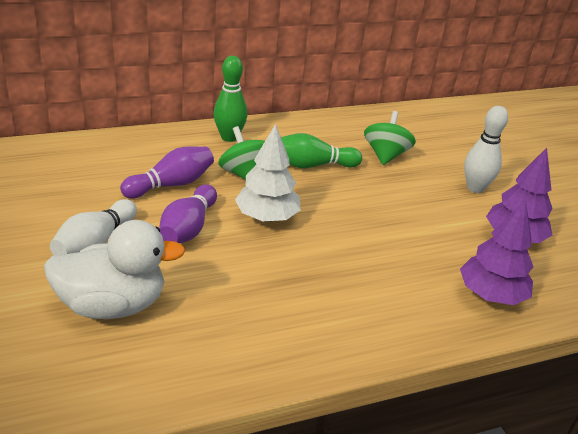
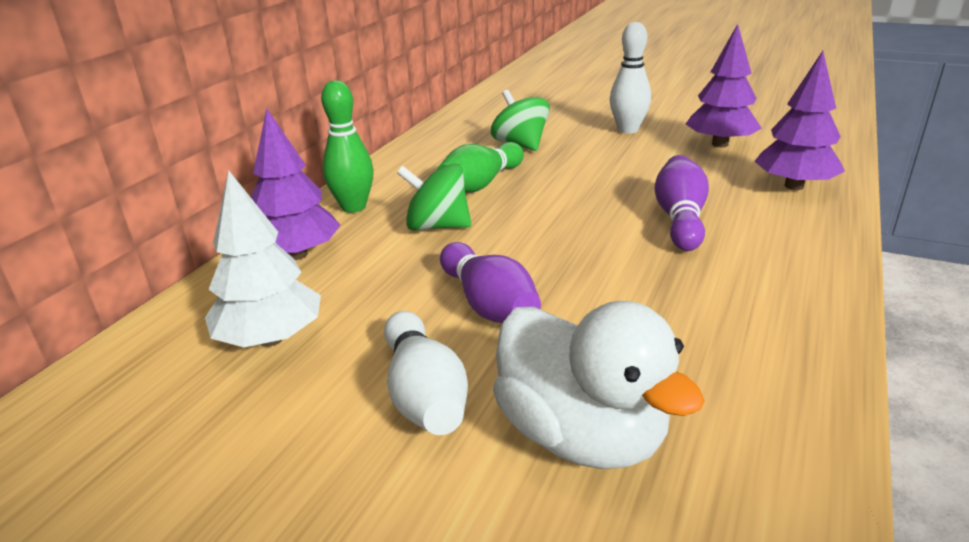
camera: 40 degrees left, 5 degrees down
white duck [44,220,186,319] -> white duck turned 105 degrees clockwise [493,301,705,469]
purple bowling pin [120,146,214,199] -> purple bowling pin moved to [654,155,709,251]
white tree [235,124,301,222] -> white tree moved to [205,170,321,347]
none -> purple tree [251,108,341,260]

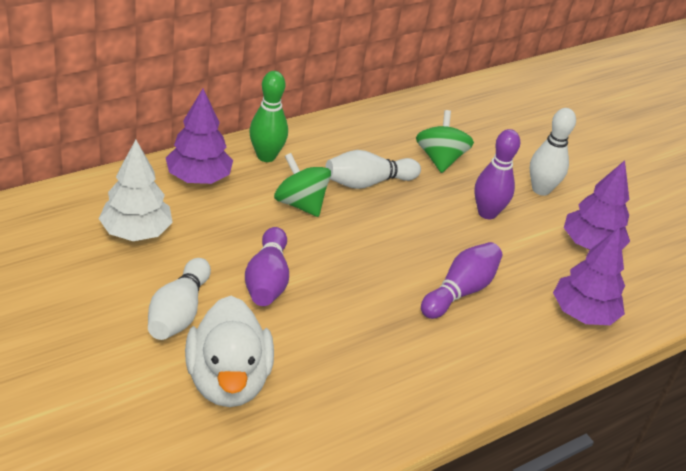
camera: 25 degrees right, 10 degrees up
green bowling pin [436,142,524,192] -> white bowling pin [325,150,421,189]
none -> purple bowling pin [474,129,520,219]

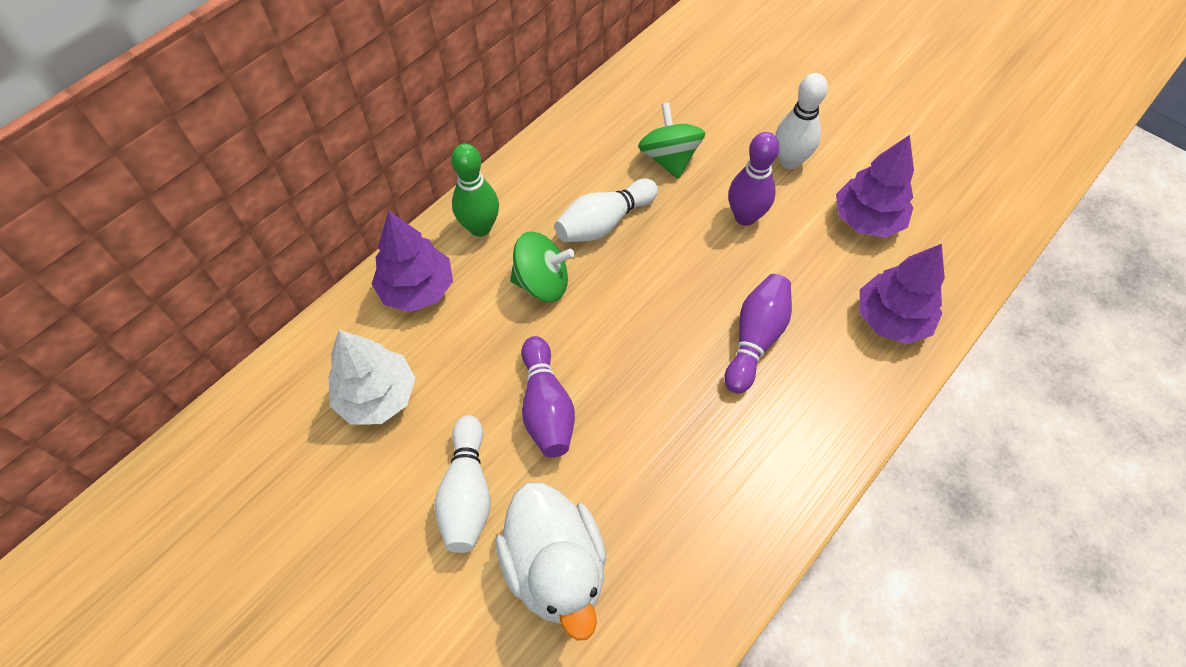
camera: 10 degrees left, 20 degrees up
green spinning top [274,153,331,217] -> green spinning top turned 150 degrees clockwise [510,232,574,302]

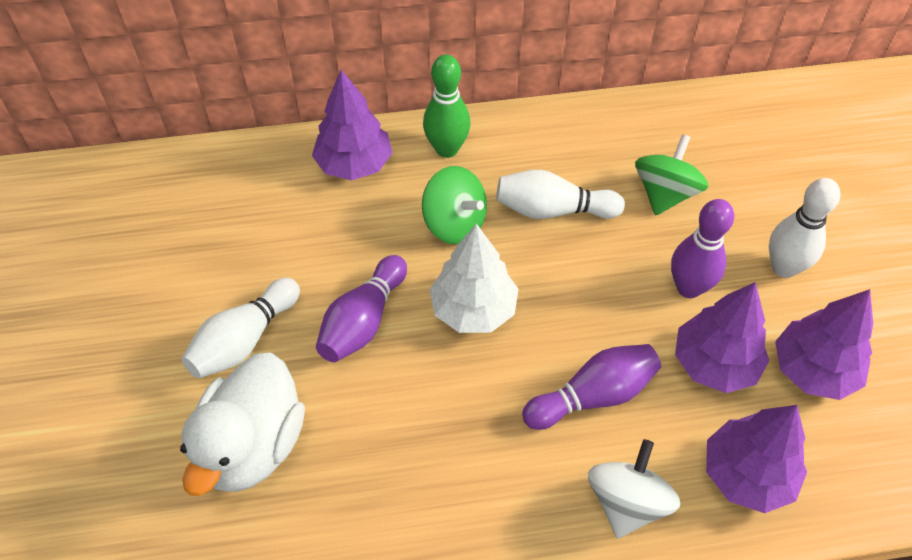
camera: 40 degrees right, 5 degrees down
white tree [328,330,416,425] -> white tree moved to [429,223,518,333]
none -> white spinning top [588,439,680,539]
none -> purple tree [675,282,770,393]

